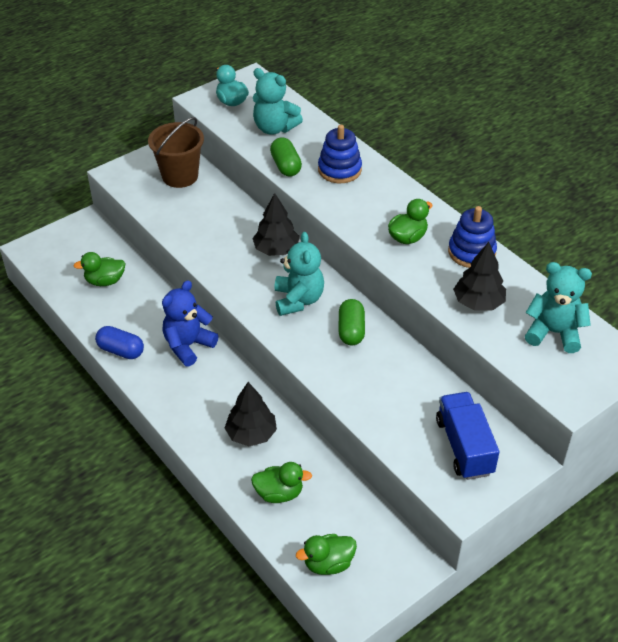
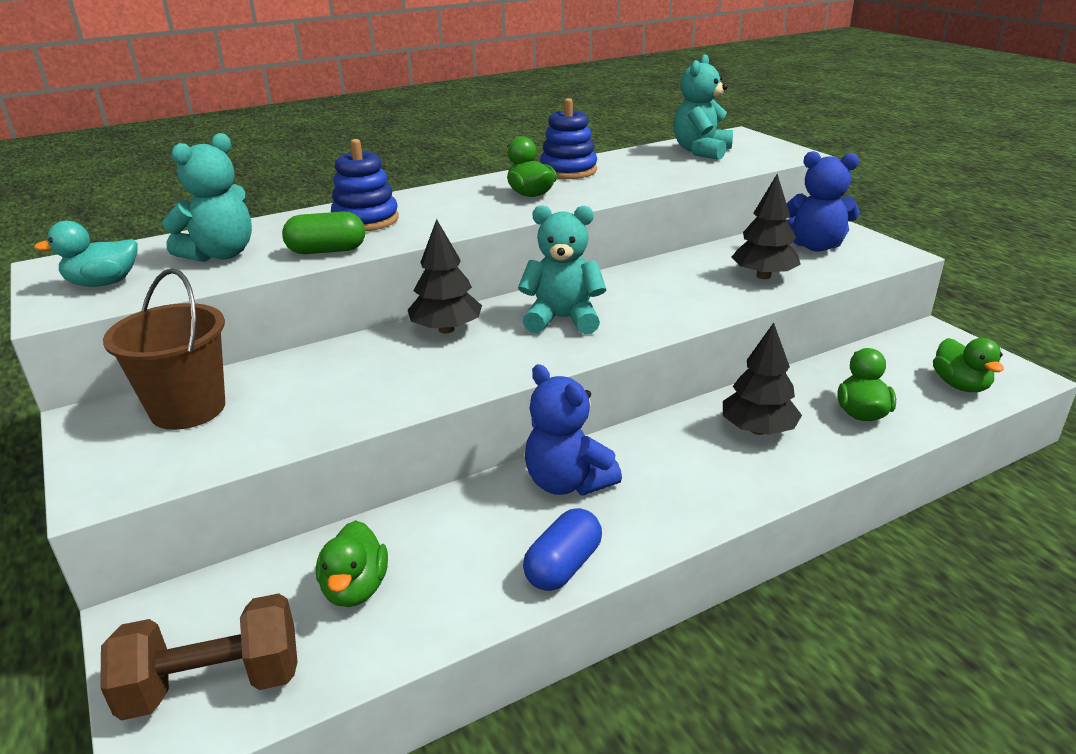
camera: 80 degrees left, 15 degrees down
green capsule [339,299,365,345] -> none
blue truck [436,392,500,480] -> blue teddy bear [786,151,859,252]
black tree [453,242,506,311] -> black tree moved to [731,174,801,279]
none -> brown dumbbell [100,593,298,721]

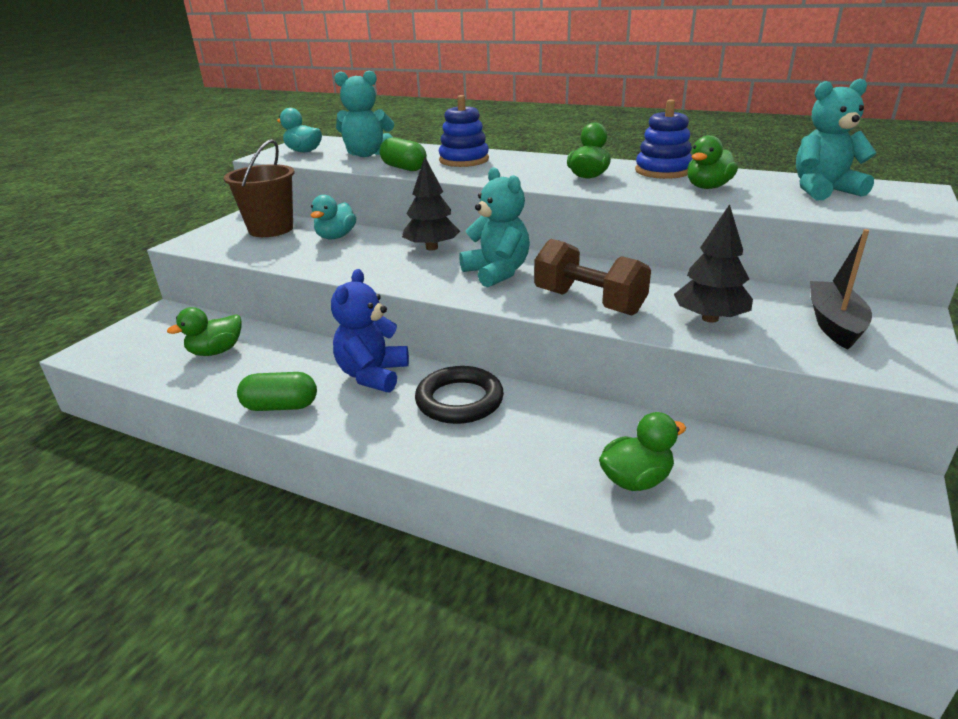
camera: 55 degrees right, 0 degrees up
brown dumbbell [100,593,298,721] -> brown dumbbell moved to [534,239,651,315]
blue capsule [523,508,602,591] -> green capsule [237,372,317,411]
black tree [723,323,802,435] -> none
blue teddy bear [786,151,859,252] -> black boat [810,229,872,349]
green duck [933,338,1004,392] -> green duck moved to [687,135,738,189]
none -> turquoise duck [311,195,356,239]
none -> black ring [415,366,504,424]

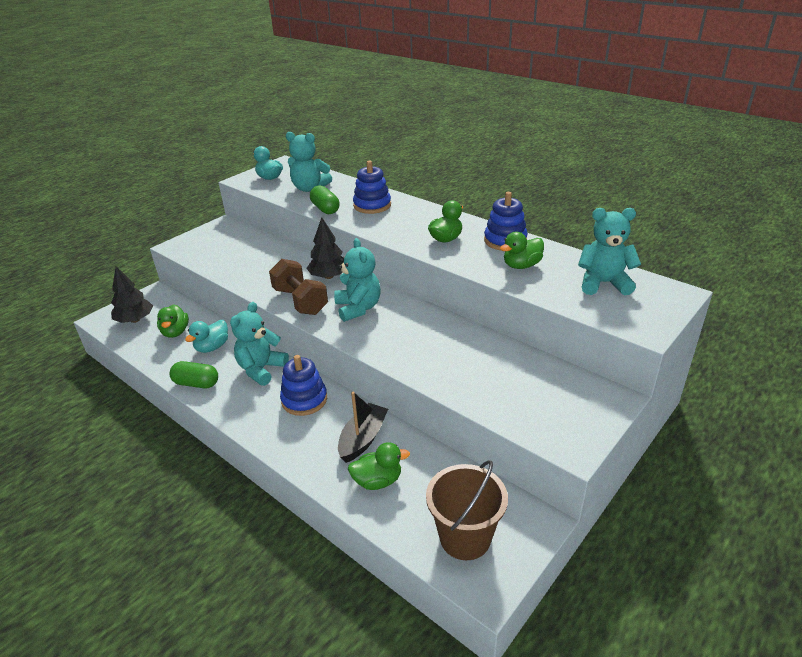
camera: 15 degrees right, 5 degrees up
green duck [167,307,242,356] -> green duck turned 75 degrees counterclockwise [157,304,189,338]
brown bucket [224,139,295,237] -> brown bucket moved to [426,460,508,560]
turquoise duck [311,195,356,239] -> turquoise duck moved to [185,320,228,353]
blue teddy bear [331,269,409,393] -> turquoise teddy bear [230,302,289,386]
black ring [415,366,504,424] -> blue stacking toy [280,355,327,416]
brown dumbbell [534,239,651,315] -> brown dumbbell moved to [269,259,328,315]
black tree [674,204,753,323] -> black tree moved to [111,266,153,323]
black boat [810,229,872,349] -> black boat moved to [338,392,388,463]

